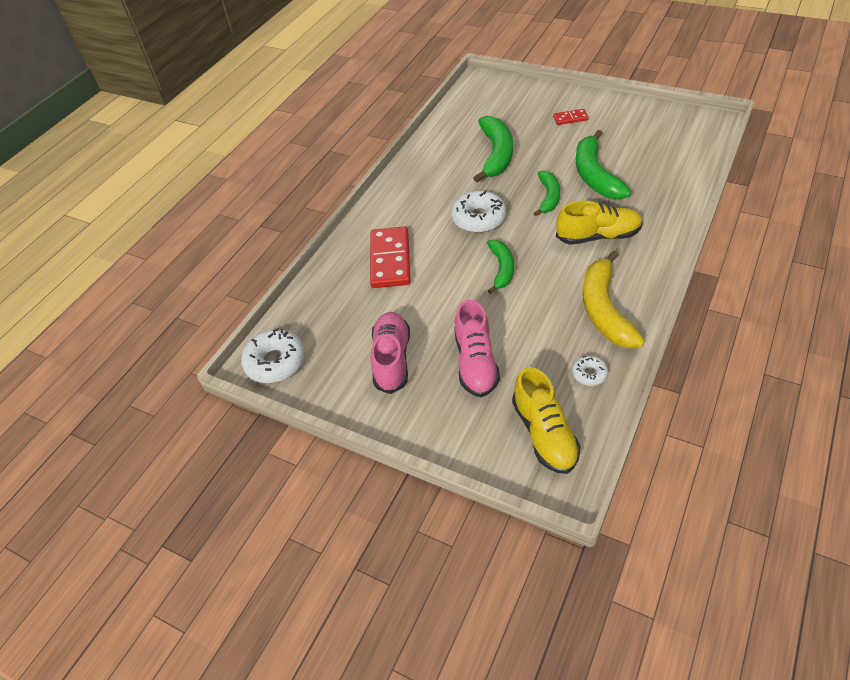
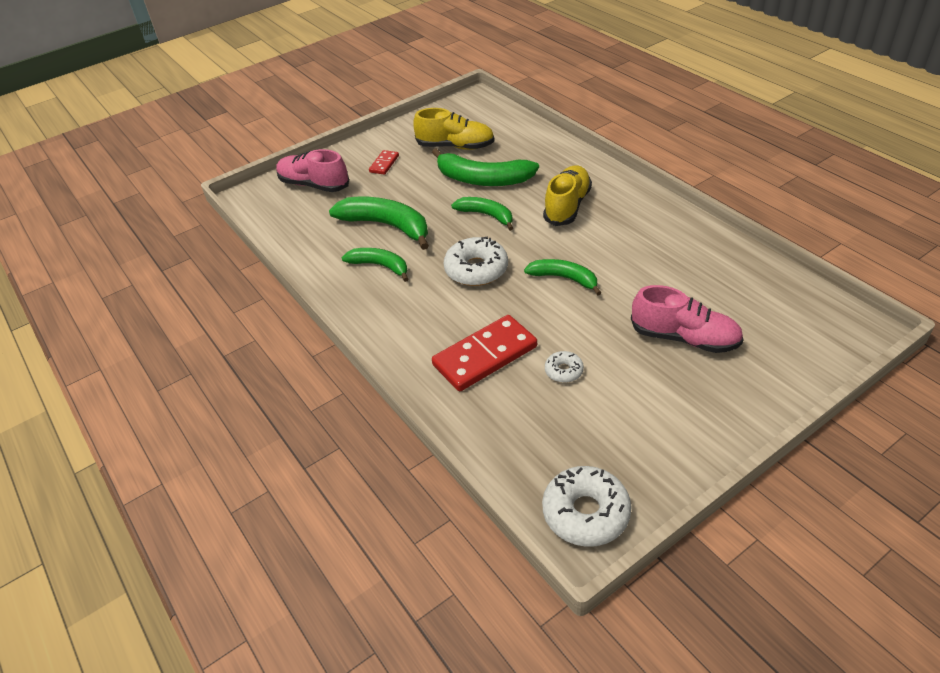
camera: 65 degrees left, 5 degrees down
red domino [370,226,411,288] -> red domino turned 60 degrees counterclockwise [432,315,537,391]
pink shoe [370,312,410,394] -> pink shoe moved to [276,149,349,192]
yellow shoe [512,367,581,474] -> yellow shoe moved to [413,108,495,150]
white donut [572,356,608,386] -> white donut moved to [545,351,584,383]
yellow banana [583,251,645,348] -> none
none -> green banana [342,248,408,282]

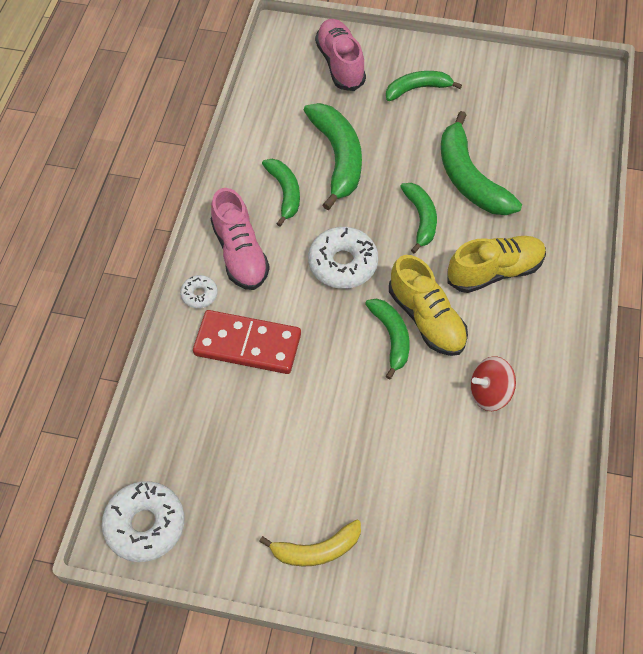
camera: 45 degrees right, 15 degrees up
red domino [369,150,399,175] -> green banana [386,71,462,101]
yellow shoe [413,108,495,150] -> yellow shoe moved to [389,255,468,356]
white donut [545,351,584,383] -> white donut moved to [180,275,218,308]
pink shoe [631,285,744,353] -> pink shoe moved to [211,188,270,290]
none -> yellow banana [259,520,361,567]
none -> red spinning top [470,356,516,411]

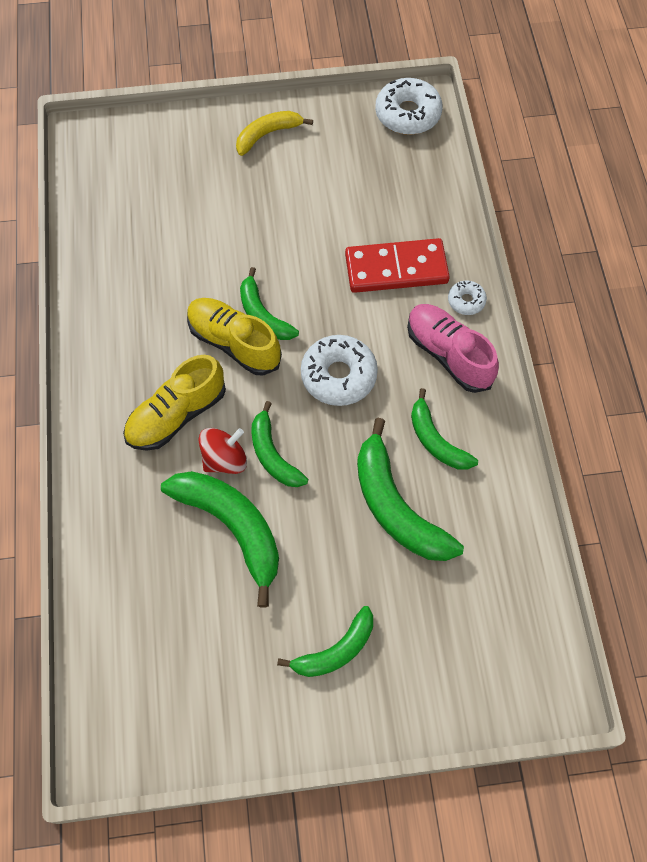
camera: 160 degrees right, 5 degrees up
pink shoe [315,19,366,91] -> none
red spinning top [470,356,516,411] -> red spinning top moved to [198,428,247,474]

